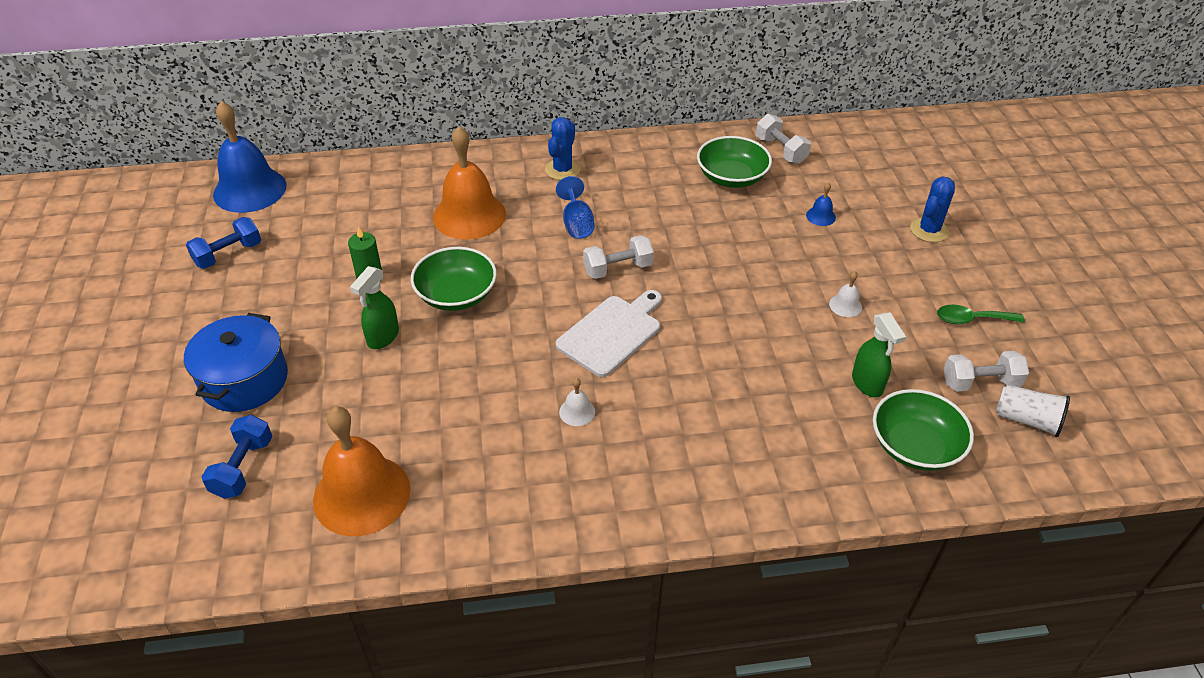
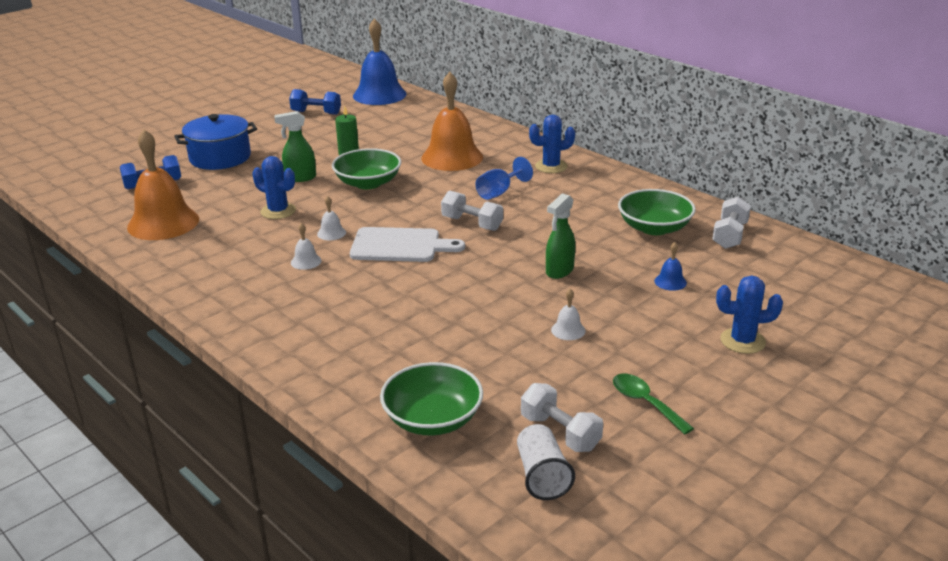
camera: 55 degrees right, 15 degrees down
green spray bottle [852,313,906,398] -> green spray bottle moved to [546,193,575,279]
none -> blue cactus [252,156,296,219]
none -> white bell [317,196,346,240]

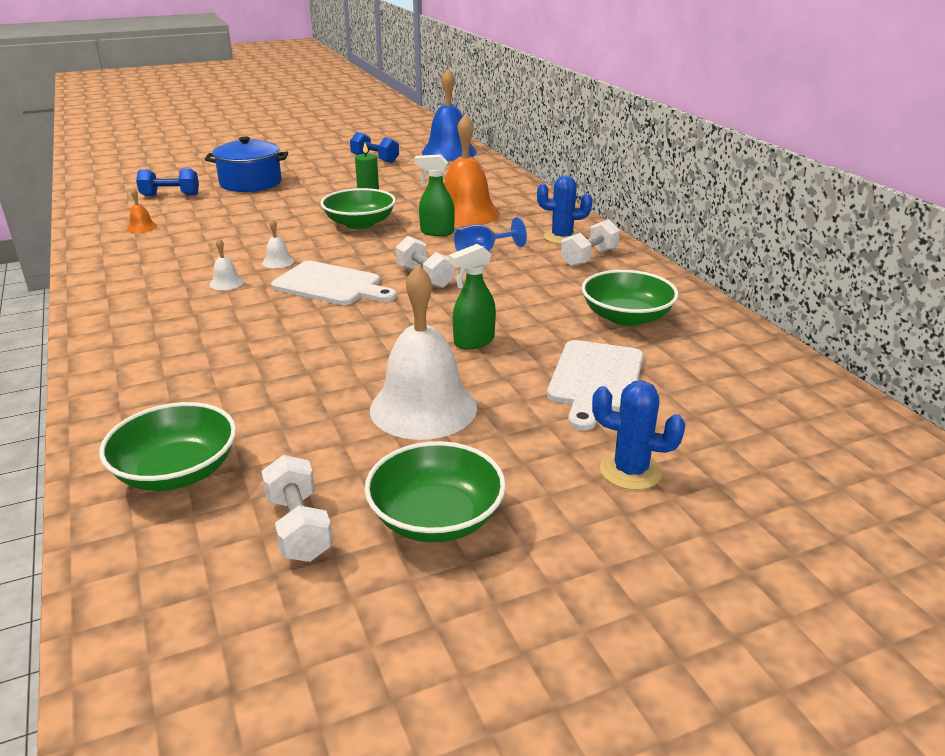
camera: 20 degrees right, 0 degrees up
orange bell [127,129,199,240] -> orange bell [127,188,157,233], size x0.41
blue cactus [252,156,296,219] -> none
green spray bottle [275,111,316,182] -> green spray bottle moved to [414,154,455,236]
white cup [517,424,575,500] -> none
white bell [551,289,586,340] -> white bell [370,265,477,440], size x2.47
green spoon [613,374,694,435] -> green bowl [364,441,506,542]
blue bell [654,242,687,291] -> white cutting board [547,340,643,431]
white dumbbell [712,197,751,249] -> white dumbbell moved to [561,219,620,267]

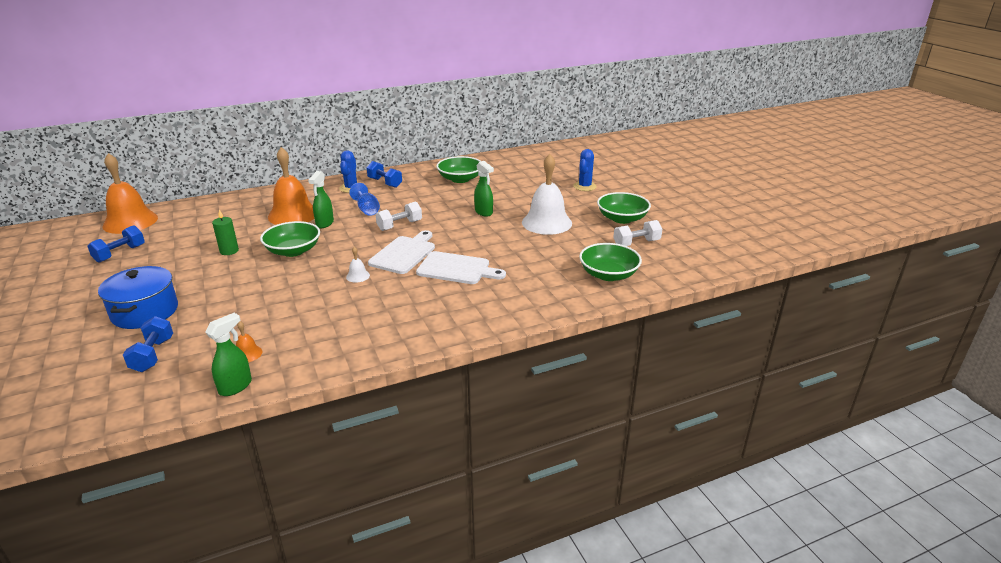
camera: 90 degrees left, 0 degrees up
white bell [210,238,244,290] -> none
blue bell [422,69,477,161] -> orange bell [103,153,158,234]
white cutting board [547,340,643,431] -> white cutting board moved to [416,251,506,284]
white dumbbell [561,219,620,267] -> blue dumbbell [367,161,402,188]
none -> green spray bottle [205,313,252,396]

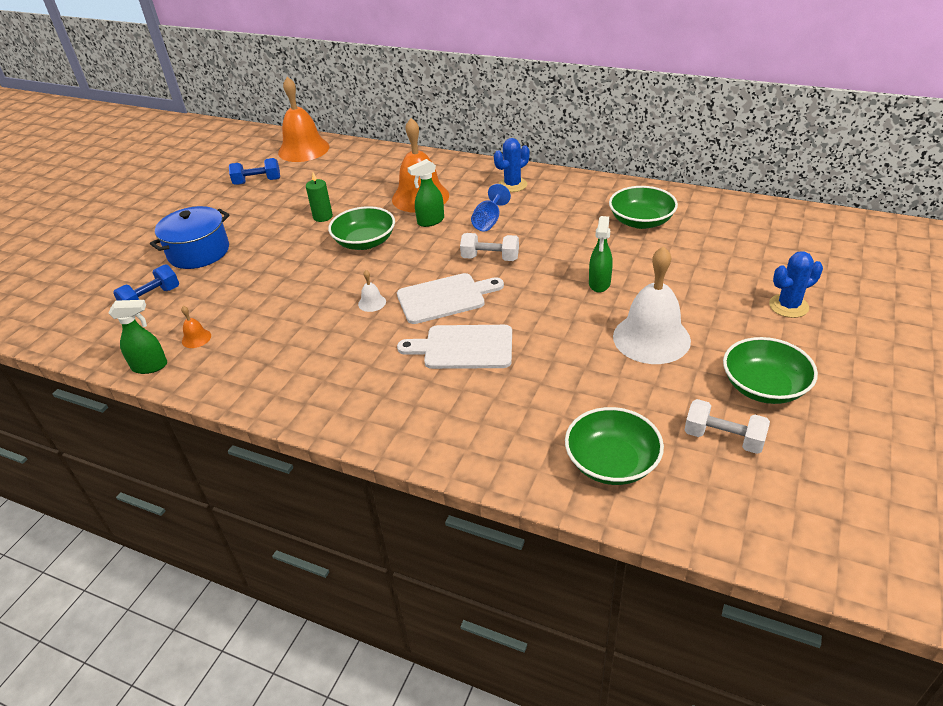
camera: 50 degrees right, 10 degrees up
blue dumbbell [367,161,402,188] -> none
white cutting board [416,251,506,284] -> white cutting board turned 120 degrees clockwise [397,325,512,369]

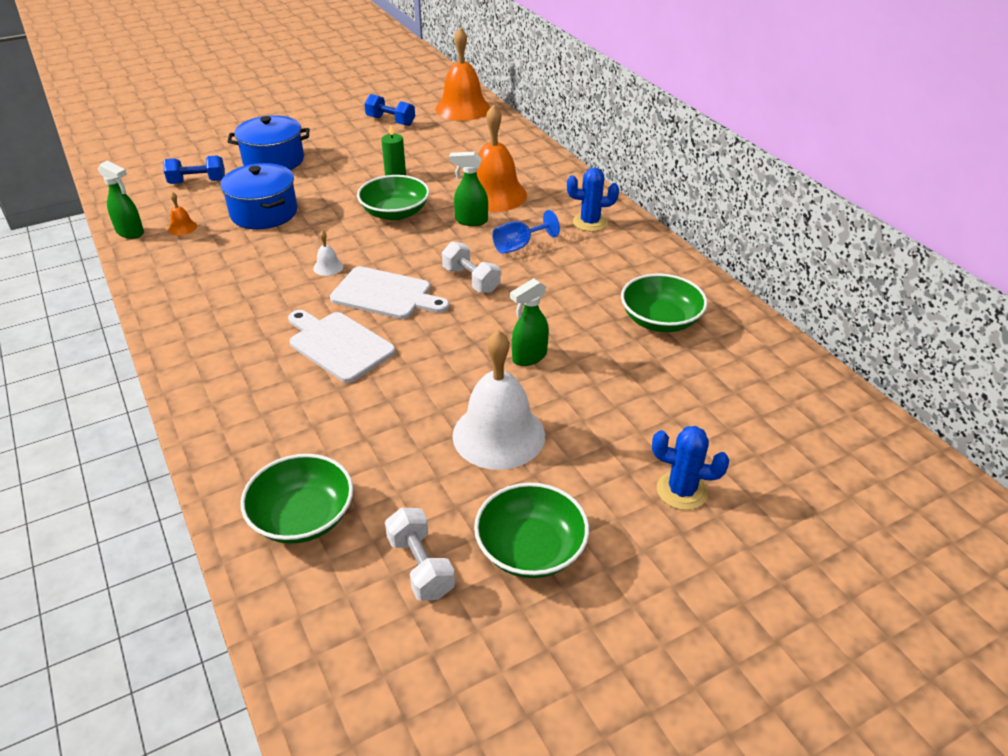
camera: 35 degrees right, 0 degrees up
none -> blue pot [220,163,298,229]

